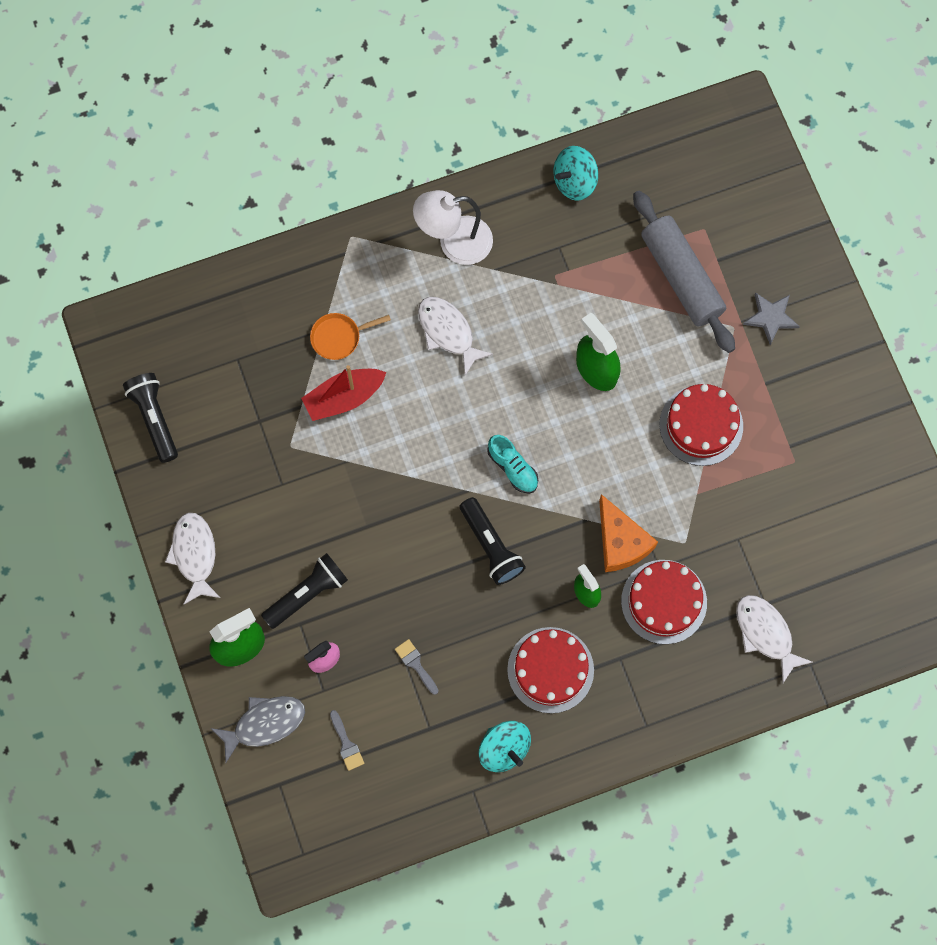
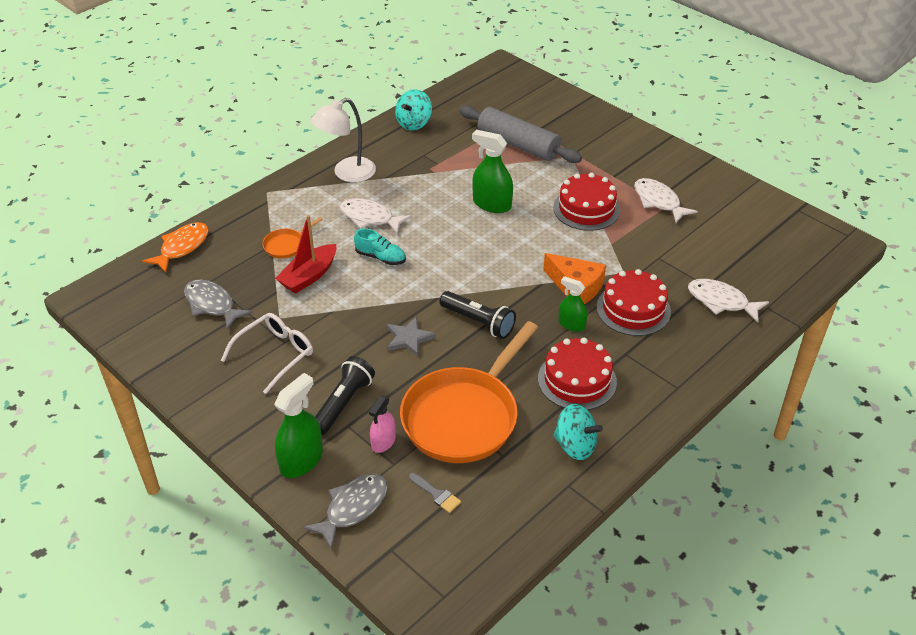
camera: 25 degrees left, 30 degrees down
black flashlight [123,373,178,463] -> none
white fish [165,513,220,605] -> white fish moved to [634,178,698,223]
grey brush [395,639,439,695] -> orange pan [400,321,538,463]
turquoise shoe [487,435,538,494] -> turquoise shoe moved to [354,228,406,265]
grey star [743,292,800,345] -> grey star moved to [387,316,436,357]
none -> orange fish [142,222,209,273]
none -> grey fish [184,280,252,330]
none -> white glasses [221,313,313,394]

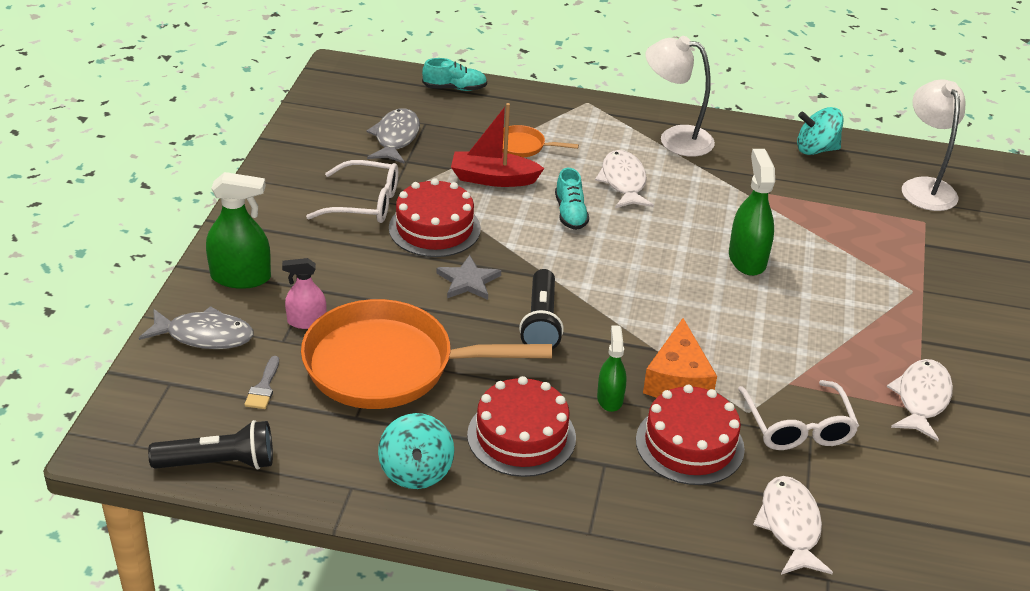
camera: 55 degrees right, 5 degrees down
orange fish [142,222,209,273] -> turquoise shoe [422,58,487,91]
black flashlight [315,356,375,435] -> black flashlight moved to [148,420,273,470]
grey rolling pin [459,106,582,163] -> none
red cake [553,173,620,231] -> red cake moved to [389,178,481,257]
none -> white glasses [738,380,859,450]
none -> white lamp [902,79,965,211]

